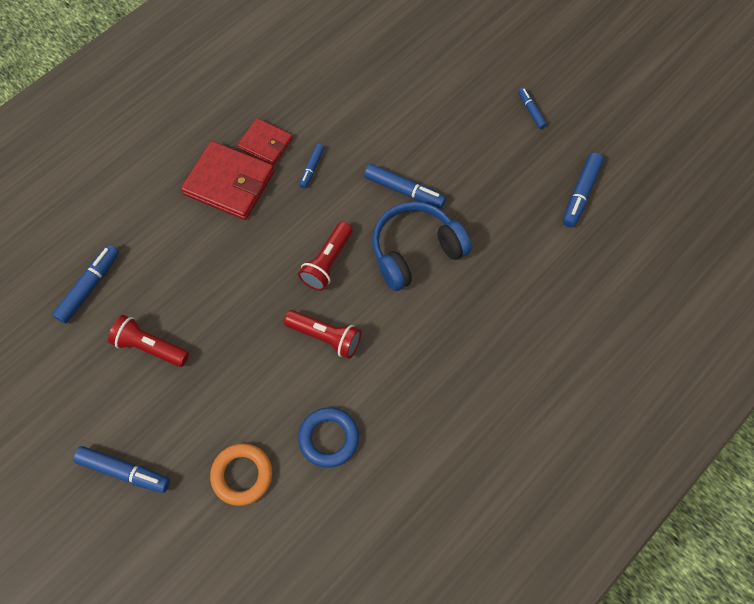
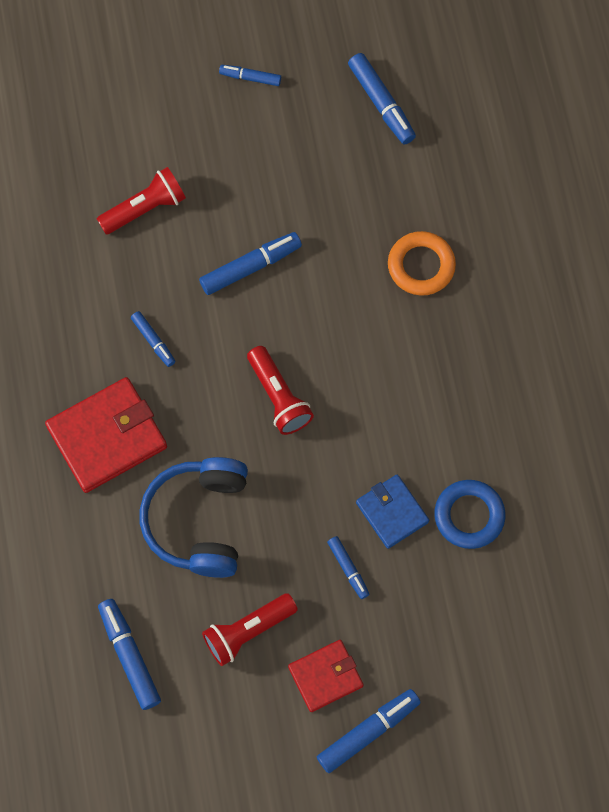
camera: 55 degrees left, 5 degrees up
orange ring [210,443,272,506] -> orange ring moved to [388,231,456,296]
red wallet [237,118,293,165] -> red wallet moved to [288,640,363,712]
red flashlight [284,310,361,359] -> red flashlight moved to [97,167,186,235]
blue headphones [372,202,471,291] -> blue headphones moved to [140,457,248,578]
none -> blue marker [327,536,370,599]
none -> blue wallet [356,475,429,549]

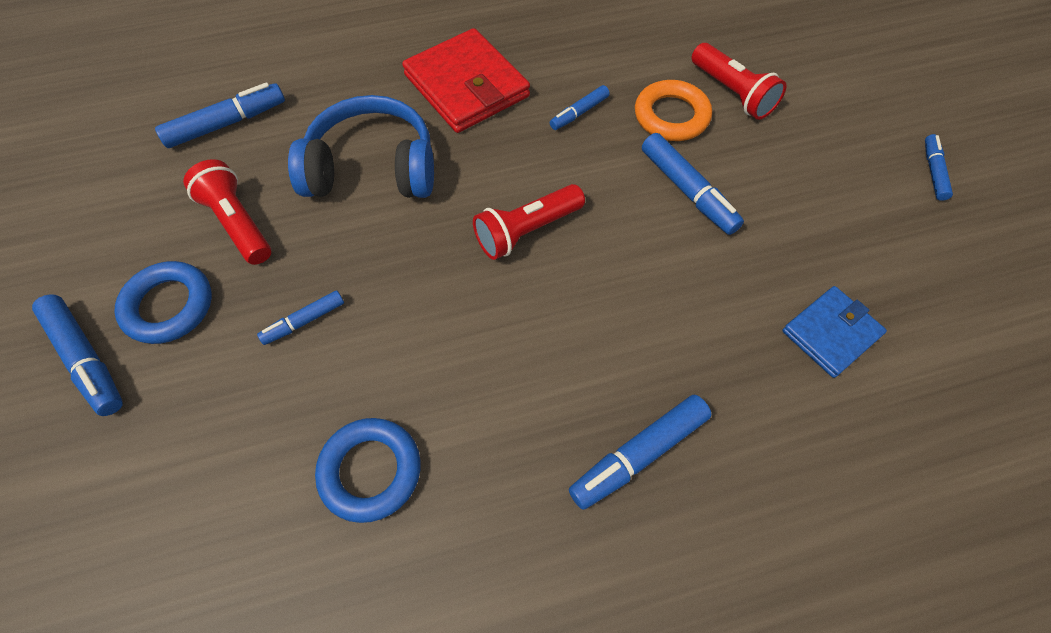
camera: 85 degrees right, 10 degrees down
red wallet [288,640,363,712] -> blue ring [114,261,212,344]
blue marker [348,53,416,145] -> blue marker moved to [569,395,712,510]
blue wallet [356,475,429,549] -> blue wallet moved to [782,286,887,378]
orange ring [388,231,456,296] -> orange ring moved to [635,80,712,141]

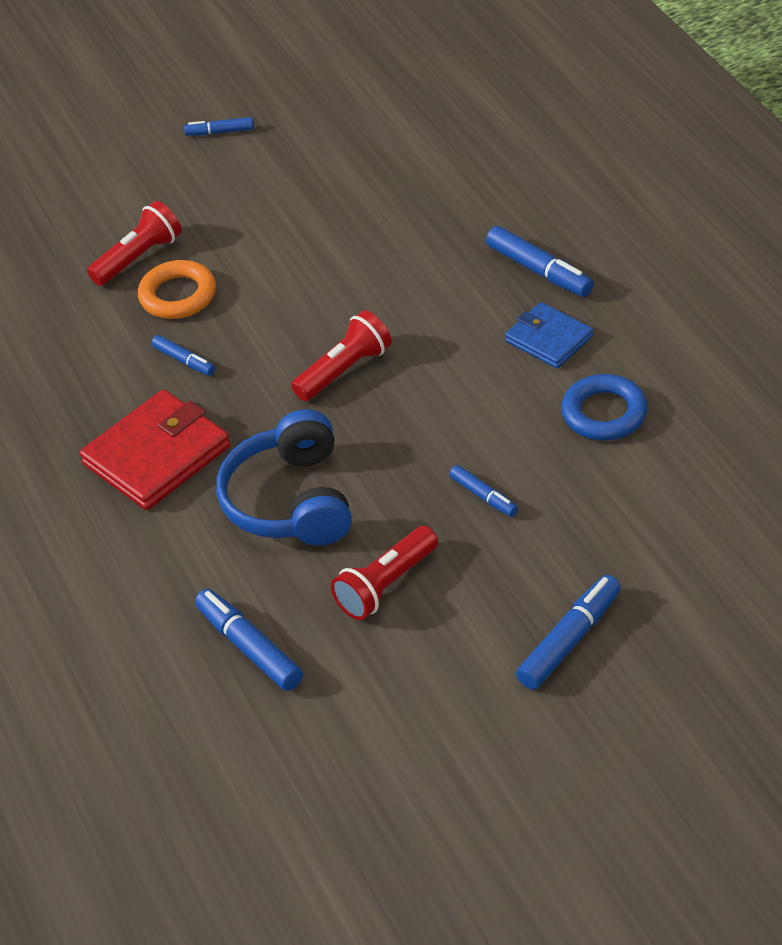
camera: 95 degrees left, 15 degrees down
blue ring [114,261,212,344] -> none
red flashlight [473,184,585,260] -> red flashlight turned 90 degrees counterclockwise [291,310,392,401]
blue marker [642,133,744,235] -> none
blue wallet [782,286,887,378] -> blue wallet moved to [505,302,593,368]

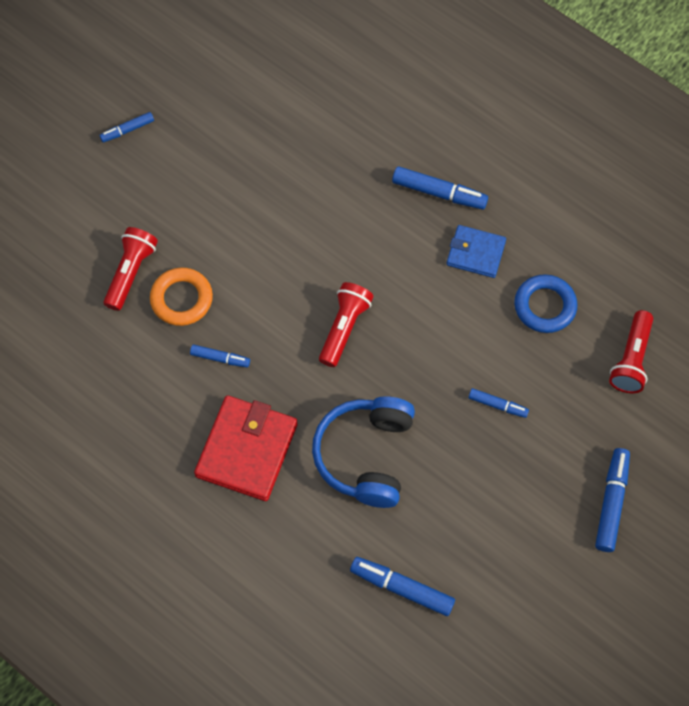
camera: 30 degrees left, 20 degrees up
blue headphones [216,409,352,546] -> blue headphones turned 45 degrees clockwise [312,396,415,508]
red flashlight [331,526,438,620] -> red flashlight moved to [609,310,653,393]

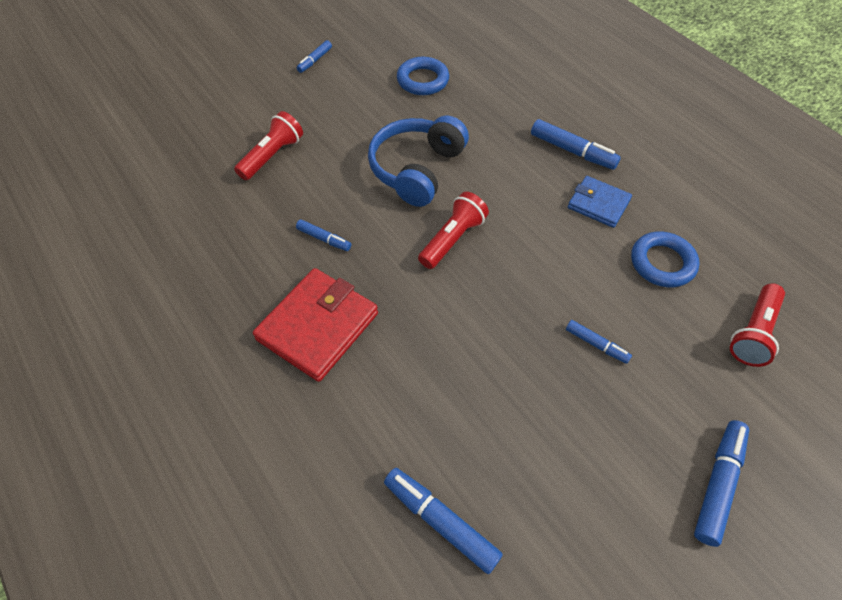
camera: 15 degrees right, 10 degrees down
blue marker [99,112,154,142] -> blue marker turned 45 degrees counterclockwise [297,40,332,73]
orange ring [150,268,213,326] -> none
blue headphones [312,396,415,508] -> blue headphones moved to [368,116,469,207]
none -> blue ring [397,57,449,95]

